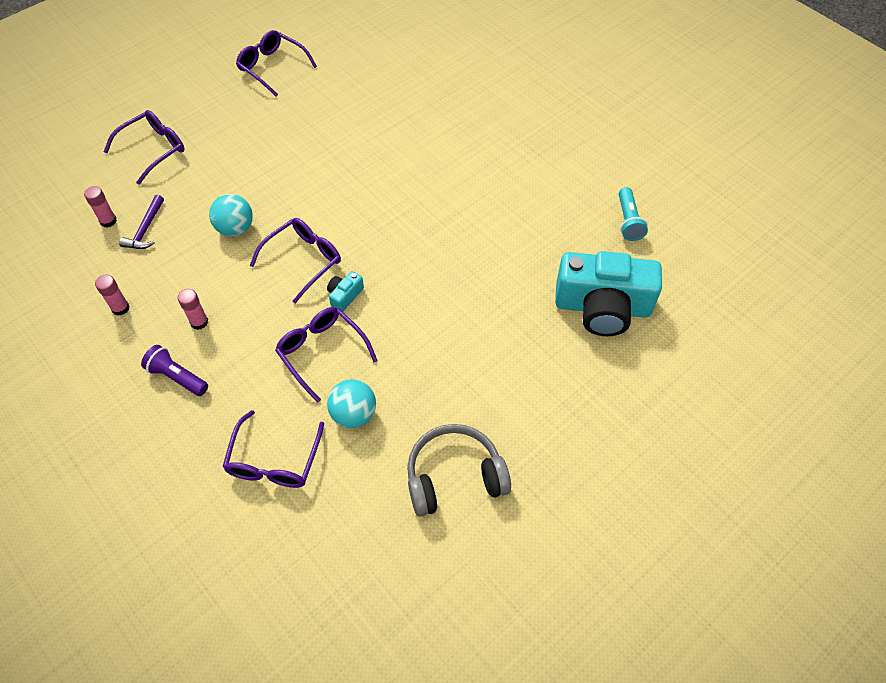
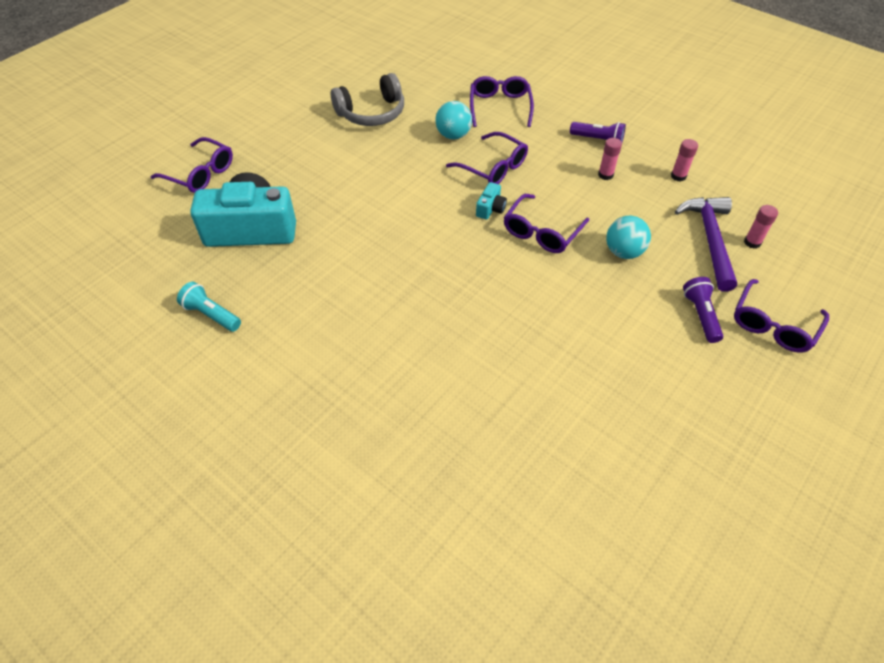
camera: 170 degrees right, 5 degrees down
purple hammer [119,195,164,249] -> purple hammer [675,197,737,292], size x1.75
purple glasses [236,30,317,96] -> purple glasses moved to [150,137,233,193]
turquoise flashlight [619,187,648,241] -> turquoise flashlight turned 45 degrees counterclockwise [177,282,241,332]
none -> purple flashlight [683,277,723,343]

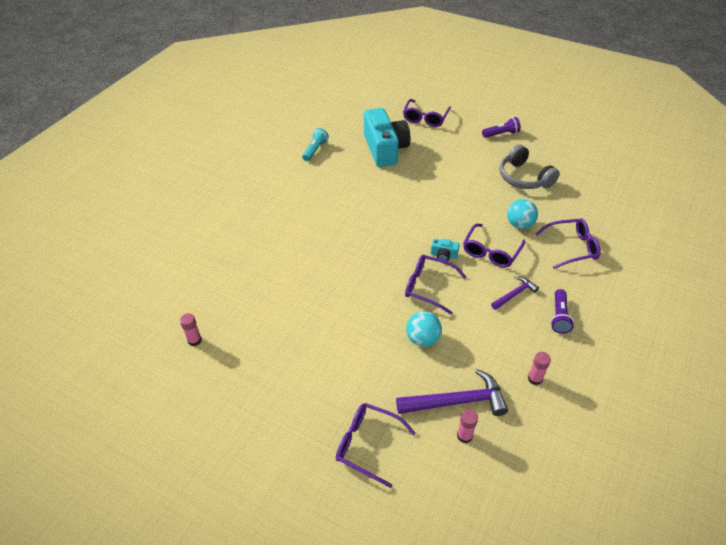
camera: 80 degrees right, 5 degrees down
pink glue stick [598,138,622,180] -> pink glue stick moved to [180,313,202,346]
purple flashlight [683,277,723,343] -> purple flashlight moved to [482,117,521,138]
none -> purple hammer [491,276,539,310]

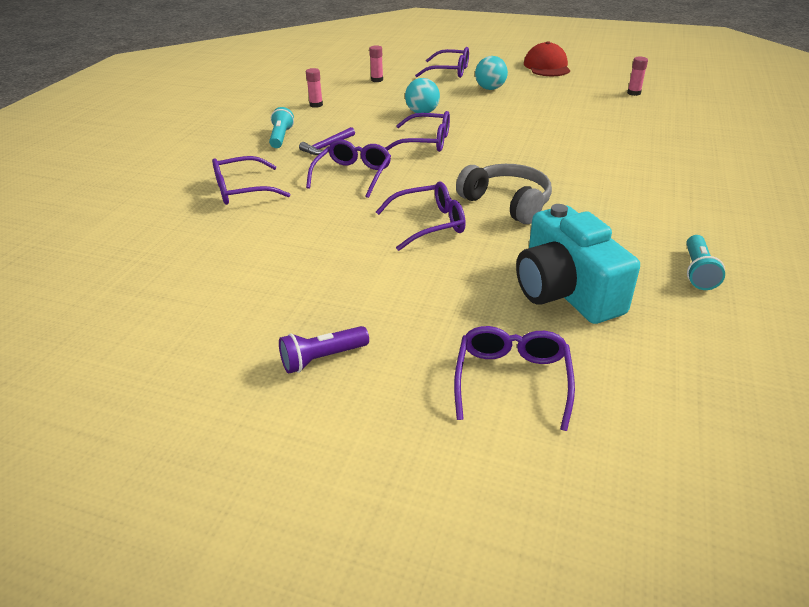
camera: 170 degrees right, 10 degrees down
purple hammer [396,369,508,416] -> none
turquoise camera [431,239,460,261] -> none
grey headphones [499,145,560,189] -> grey headphones moved to [456,164,552,224]
turquoise ball [507,199,538,229] -> turquoise ball moved to [475,56,508,90]
purple flashlight [551,289,574,334] -> turquoise flashlight [269,107,294,148]
none -> purple glasses [376,181,466,251]
none -> red cap [524,41,570,76]

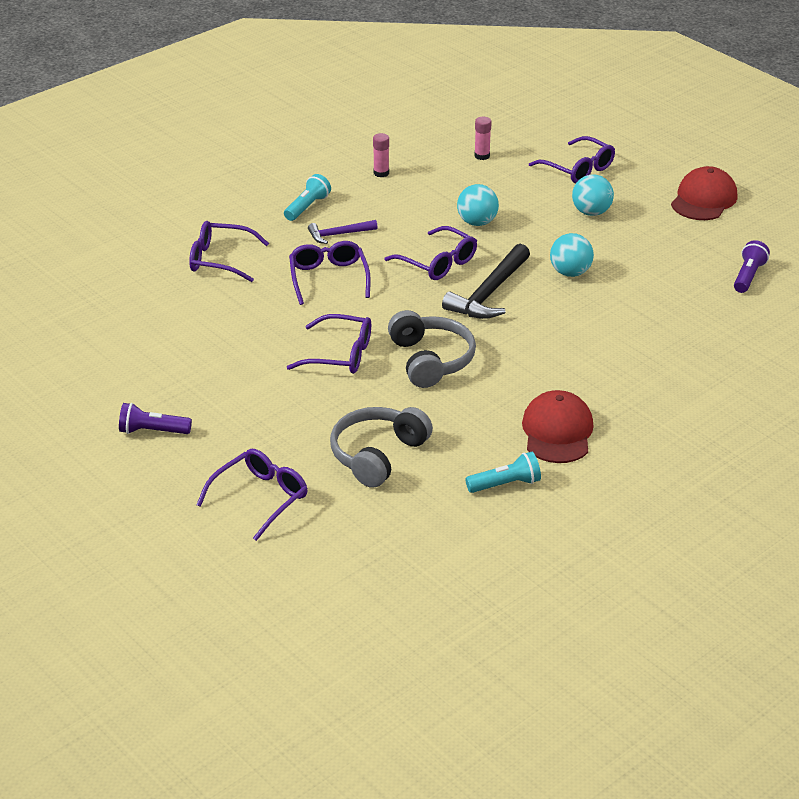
camera: 30 degrees right, 0 degrees up
purple glasses [306,139,391,198] -> purple glasses turned 60 degrees counterclockwise [289,241,371,305]
turquoise camera [516,204,640,324] -> grey headphones [330,407,433,488]
pink glue stick [627,57,648,96] -> purple flashlight [734,240,770,293]
turquoise flashlight [686,235,725,290] -> turquoise flashlight turned 150 degrees counterclockwise [465,452,541,493]
none -> black hammer [442,244,530,319]
none -> red cap [522,390,593,463]
none -> turquoise ball [550,233,594,277]

